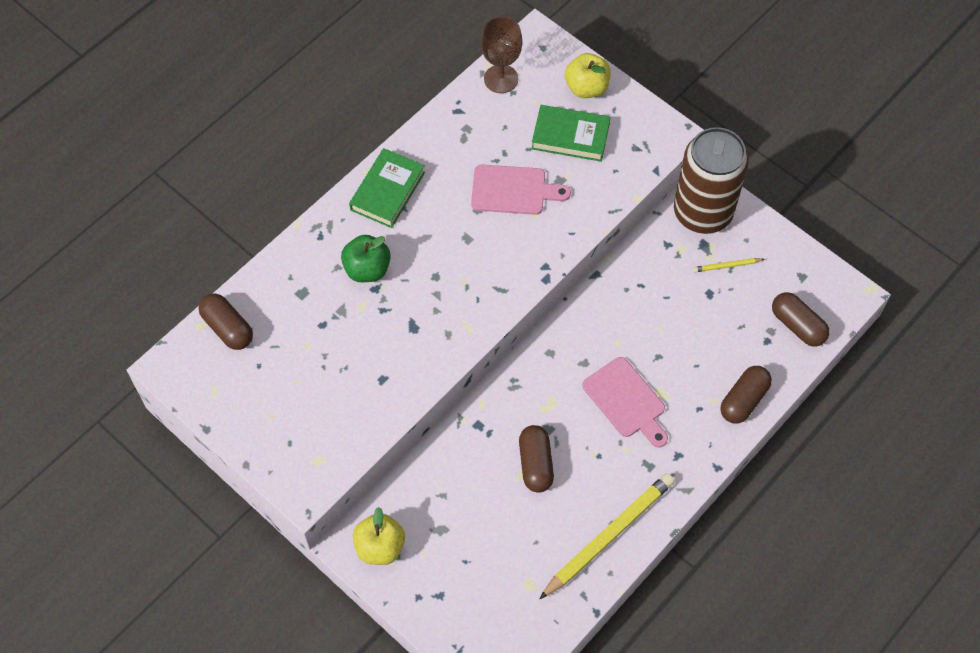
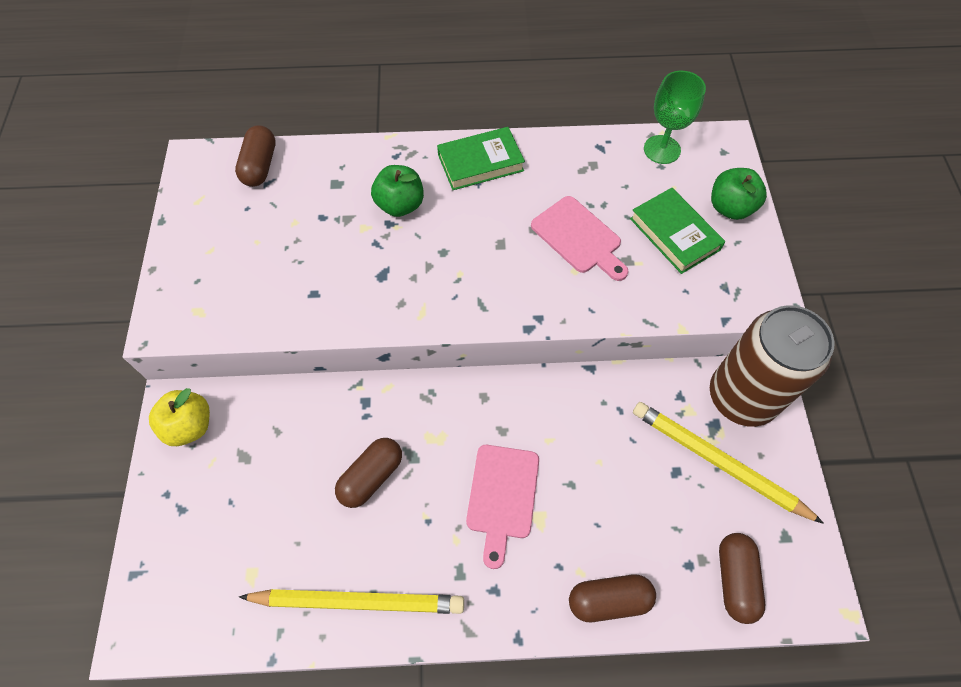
camera: 45 degrees right, 0 degrees up
brown goblet [481,16,522,93] -> green goblet [644,71,706,164]
yellow apple [565,53,611,98] -> green apple [711,168,767,220]
yellow pencil [693,258,765,272] -> yellow pencil [633,402,824,524], size x2.31

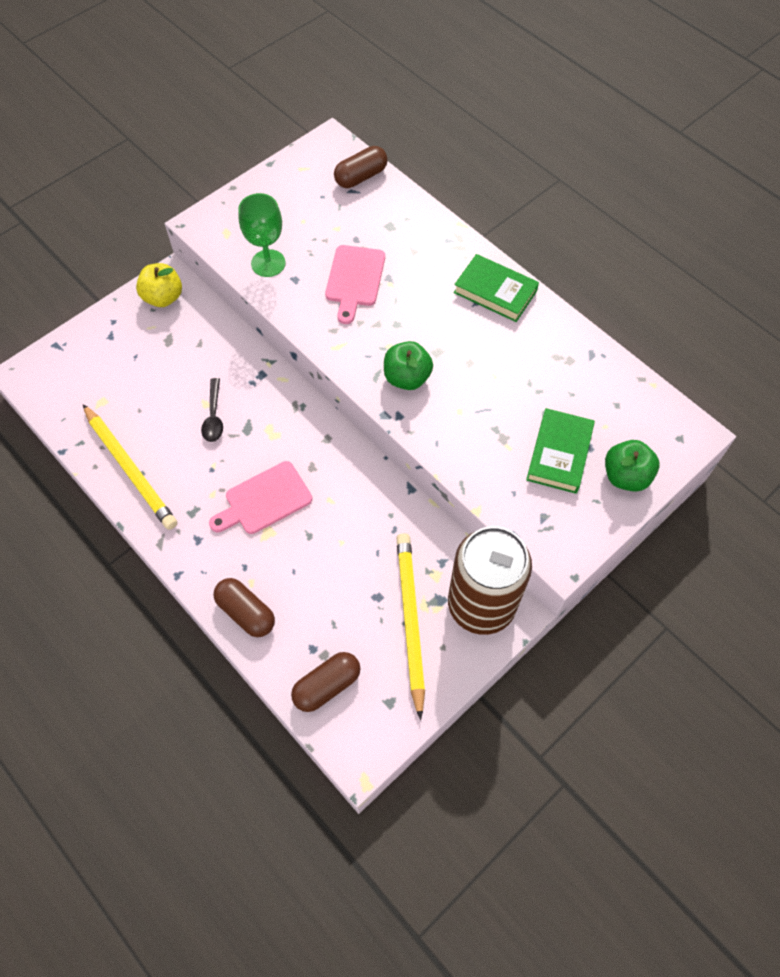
camera: 50 degrees right, 0 degrees up
brown capsule [335,438,402,508] -> black spoon [201,378,223,442]
green apple [371,165,424,217] -> green apple moved to [384,341,433,390]
pink cutting board [531,196,628,281] -> pink cutting board moved to [325,245,385,324]
green goblet [644,71,706,164] -> green goblet moved to [238,193,286,277]

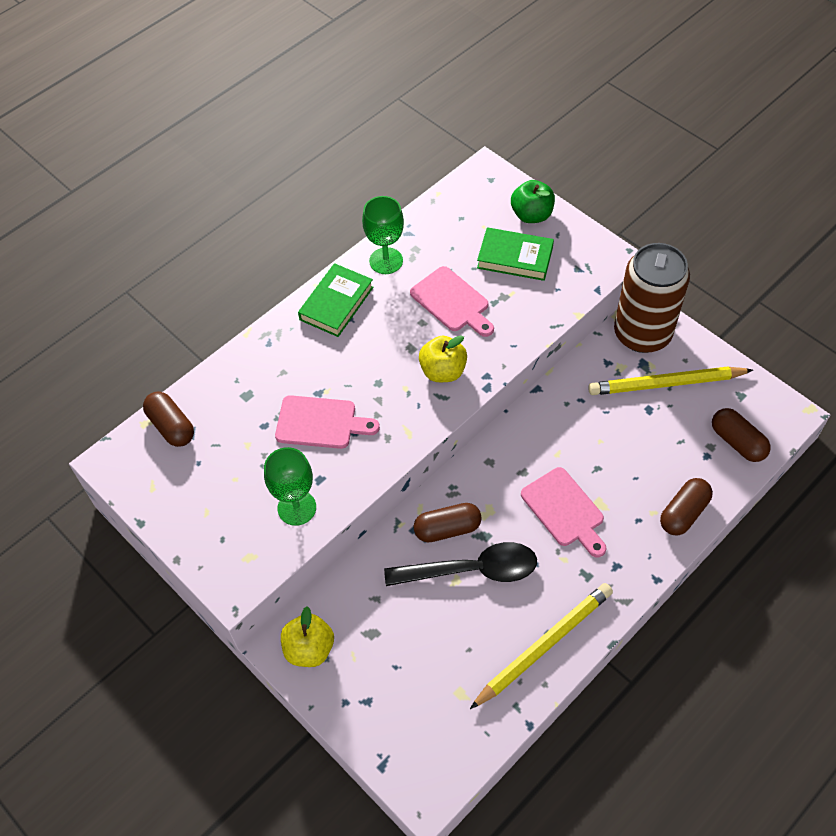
camera: 90 degrees left, 5 degrees down
black spoon [201,378,223,442] -> black spoon [384,542,537,586], size x1.84
green apple [384,341,433,390] -> yellow apple [419,335,467,382]
none -> green goblet [362,196,404,274]
none -> pink cutting board [410,266,494,337]
none -> brown capsule [413,503,482,542]

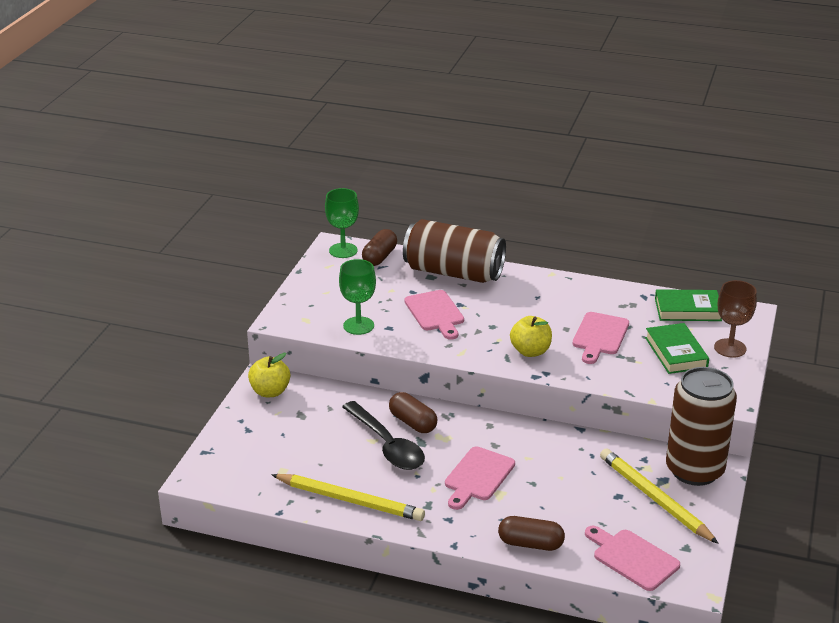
camera: 60 degrees right, 25 degrees down
green book [298,263,374,337] -> green book moved to [655,289,722,321]
green goblet [362,196,404,274] -> green goblet moved to [325,188,359,258]
green apple [511,180,555,223] -> brown goblet [714,280,757,358]
brown capsule [712,408,771,462] -> pink cutting board [585,526,680,591]
none -> brown can [403,219,506,283]

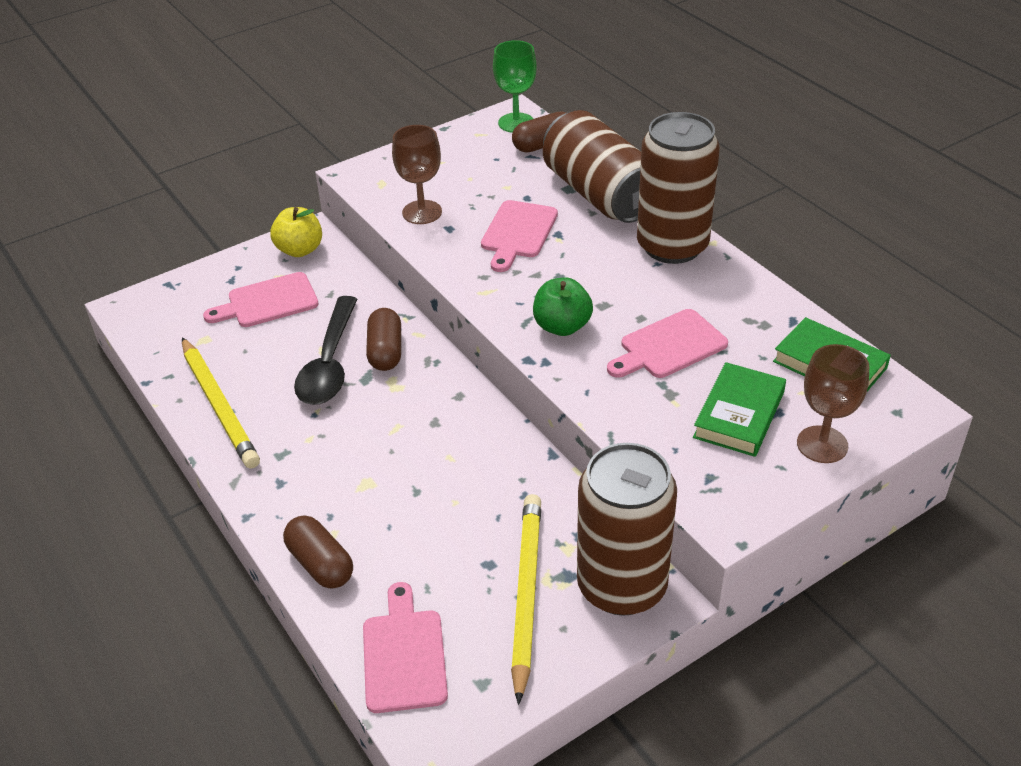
camera: 40 degrees right, 10 degrees up
green goblet [339,259,376,335] -> brown goblet [392,125,442,224]
pink cutting board [445,447,515,510] -> pink cutting board moved to [203,272,318,327]
yellow apple [510,316,552,357] -> green apple [533,277,593,336]
none -> brown can [637,112,720,264]

